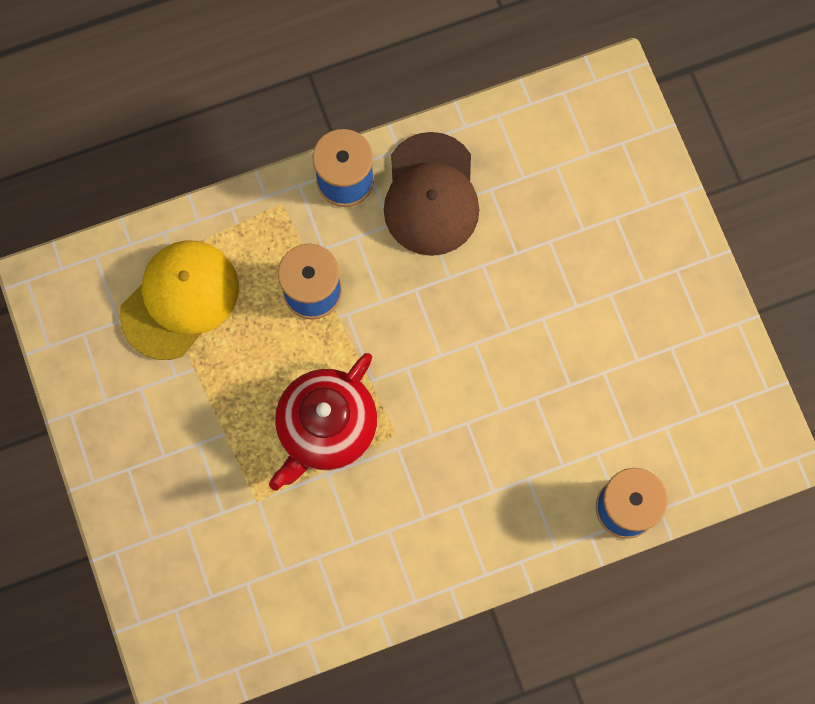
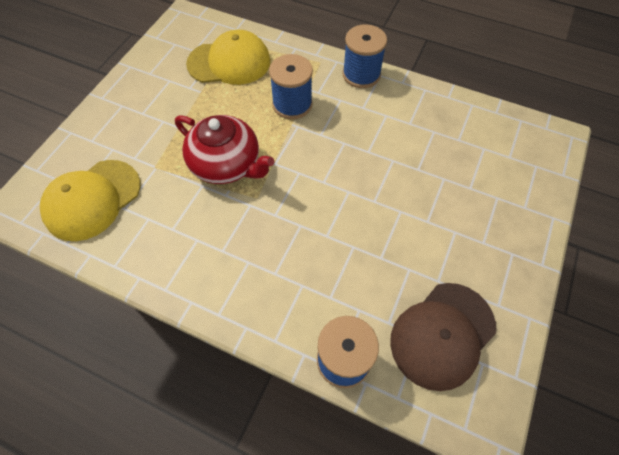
camera: 45 degrees right, 15 degrees down
red teapot [269,353,377,491] -> red teapot turned 135 degrees counterclockwise [175,115,274,184]
brown cap [384,132,479,256] -> brown cap moved to [390,283,496,391]
none -> yellow cap [40,160,140,241]

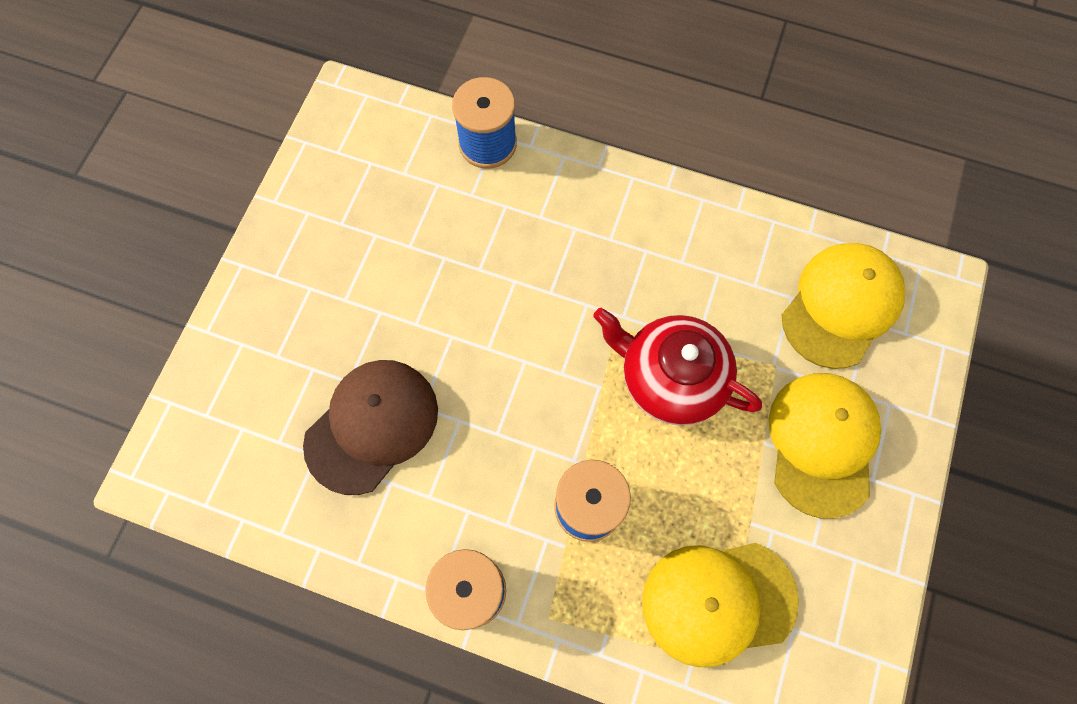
camera: 175 degrees right, 10 degrees up
brown cap [390,283,496,391] -> brown cap moved to [303,360,438,495]
none -> yellow cap [769,373,881,519]

